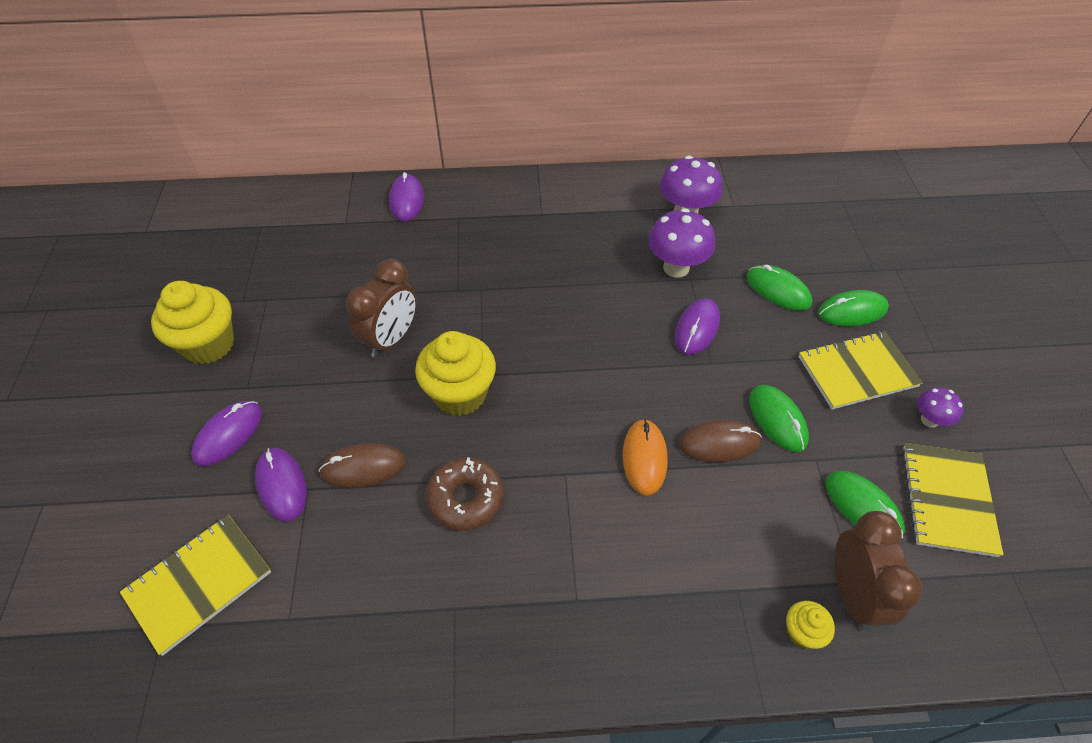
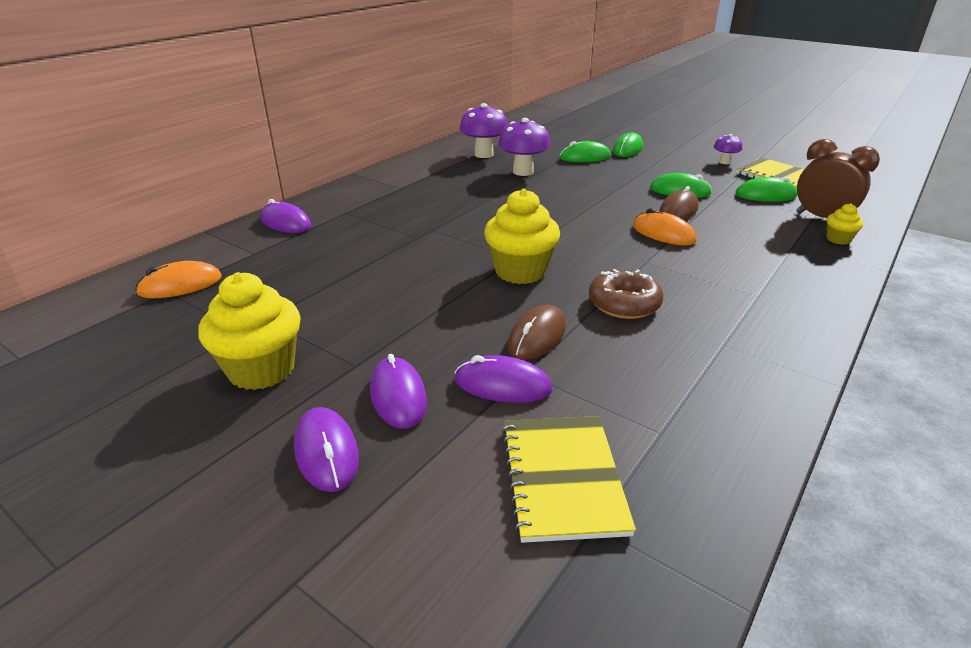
camera: 50 degrees left, 20 degrees down
brown clock [346,259,416,358] -> none
purple mouse [675,298,720,355] -> purple mouse moved to [294,407,359,492]
yellow notebook [799,331,923,409] -> none
none -> orange mouse [135,261,222,298]

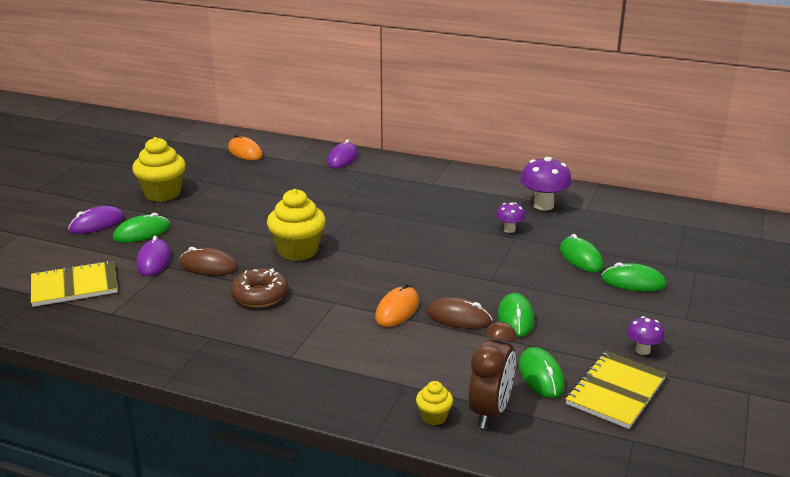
camera: 75 degrees right, 5 degrees down
purple mouse [370,354,427,429] -> green mouse [113,213,170,243]
purple mushroom [498,118,550,176] -> purple mushroom [496,202,525,233], size x0.55

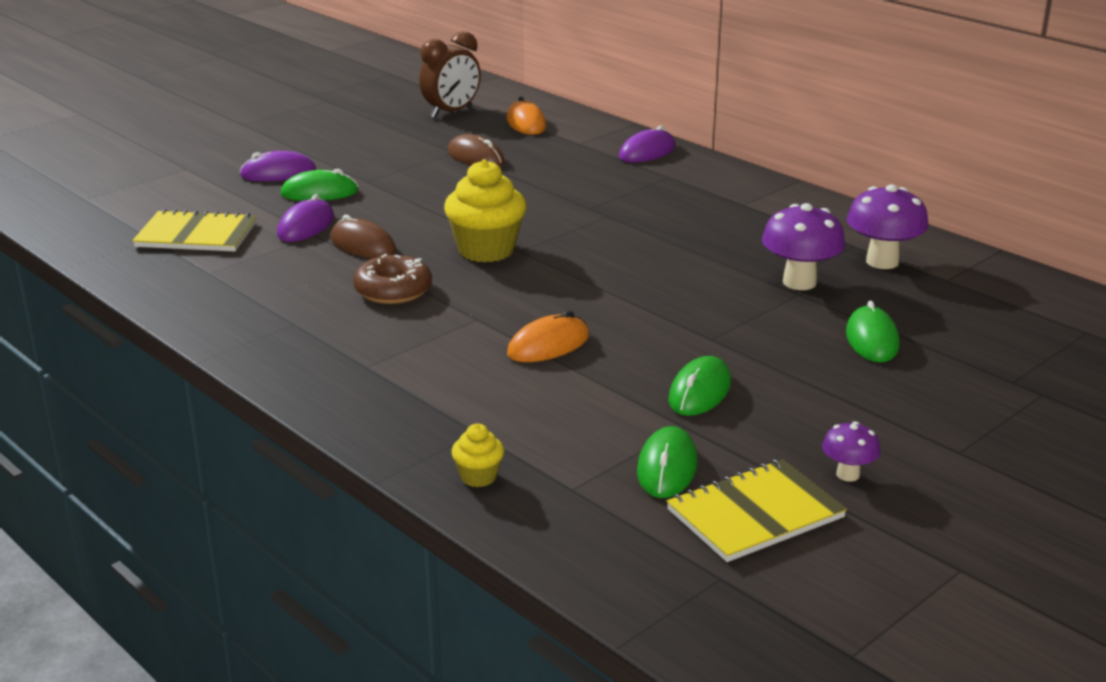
camera: 25 degrees right, 0 degrees up
yellow cupcake [132,137,186,202] -> none
brown mouse [427,297,493,329] -> brown mouse moved to [448,134,505,167]
brown clock [468,322,517,429] -> brown clock moved to [419,31,481,118]
purple mushroom [496,202,525,233] -> purple mushroom [762,203,845,290], size x1.82
green mouse [601,262,667,292] -> none

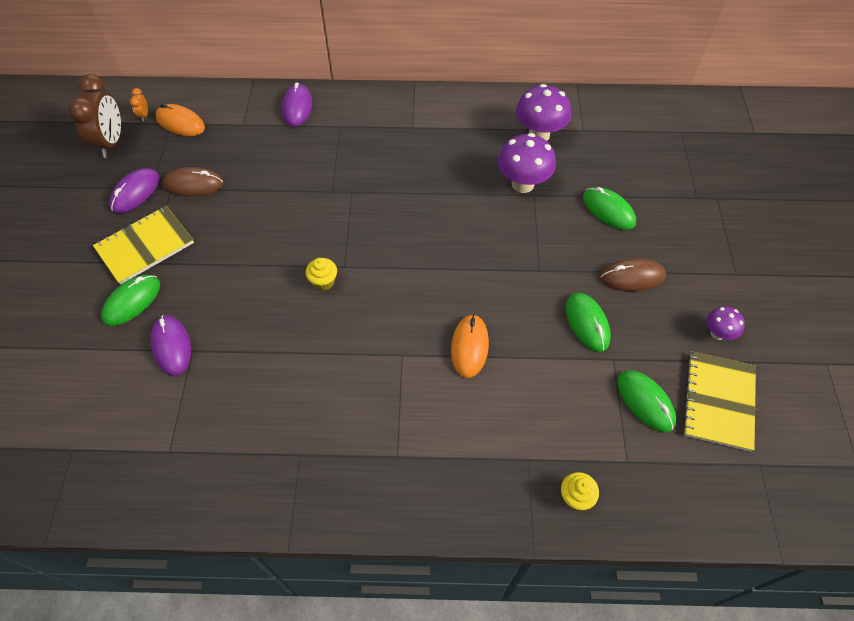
camera: 45 degrees left, 30 degrees up
yellow notebook [132,209,257,252] -> yellow notebook moved to [93,206,194,285]
purple mouse [240,151,316,181] -> purple mouse moved to [109,168,160,213]
brown mouse [330,215,396,258] -> brown mouse moved to [600,258,666,291]
brown donut [353,254,432,304] -> none
yellow cupcake [444,159,527,262] -> yellow cupcake [305,258,337,291], size x0.49
none -> orange clock [130,88,148,121]

